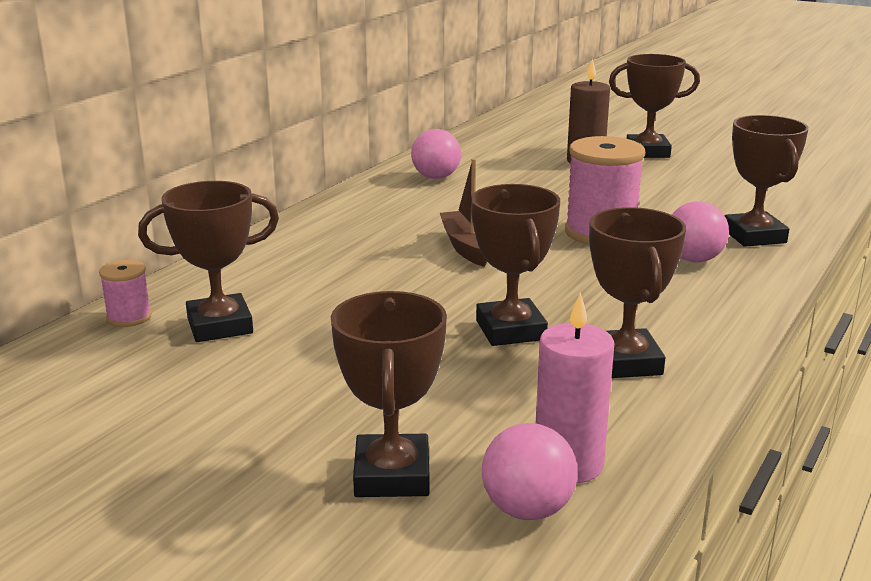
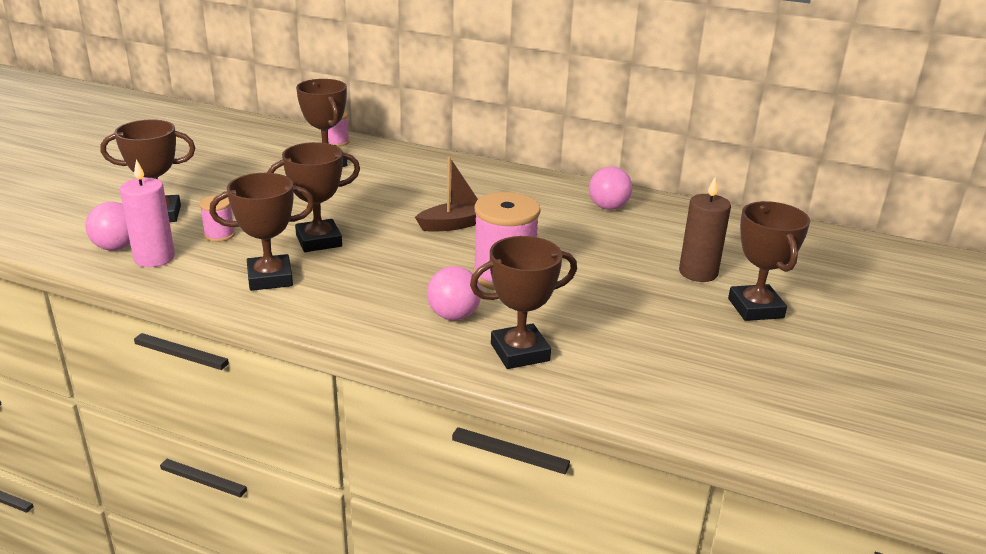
camera: 80 degrees right, 5 degrees up
none -> pink spool [199,195,235,242]

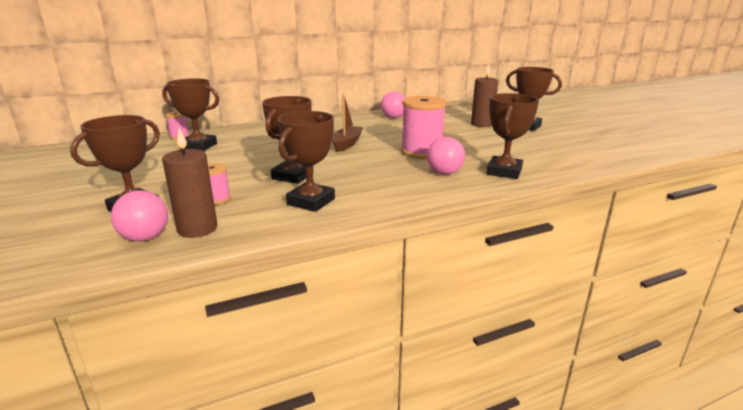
camera: 45 degrees left, 5 degrees down
pink candle [120,159,175,267] -> brown candle [162,128,217,238]

